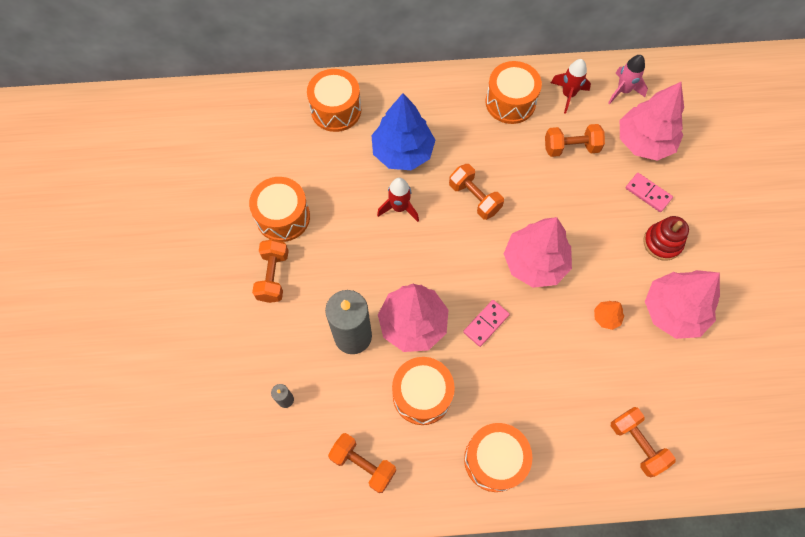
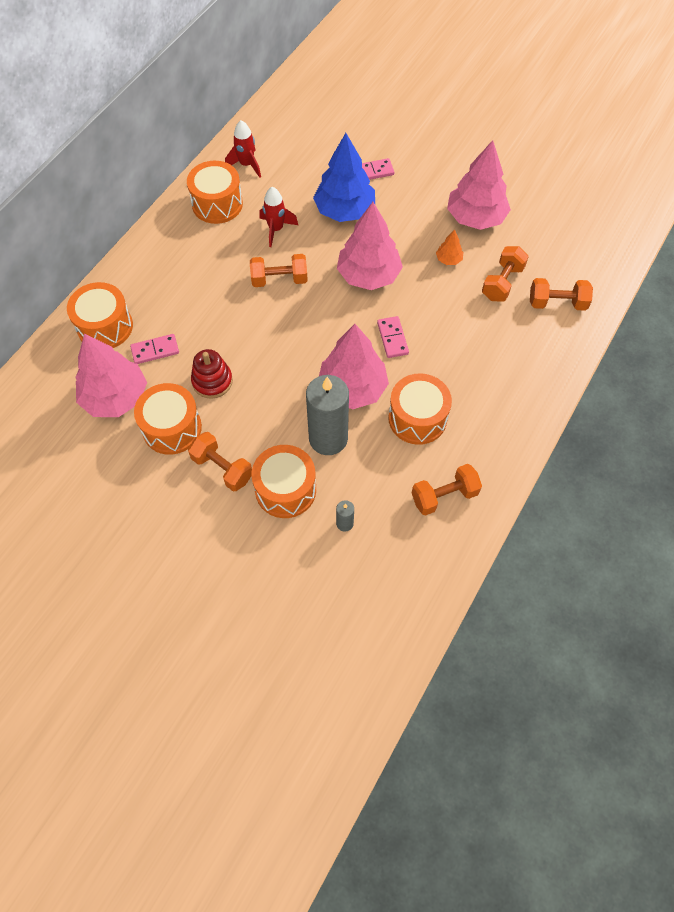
camera: 55 degrees left, 5 degrees down
blue tree [371,93,435,170] -> blue tree moved to [313,133,375,222]
red rocket [377,178,419,222] -> red rocket moved to [259,187,298,247]
orange drum [464,423,532,492] -> orange drum moved to [251,445,316,518]
orange dumbbell [545,124,605,157] -> orange dumbbell moved to [482,246,529,302]
pink rocket [608,55,648,104] -> none
pink tree [620,82,684,161] -> pink tree moved to [75,333,147,417]
red stacking toy [643,216,689,260] -> red stacking toy moved to [191,349,233,399]
none -> pink domino [130,334,179,364]

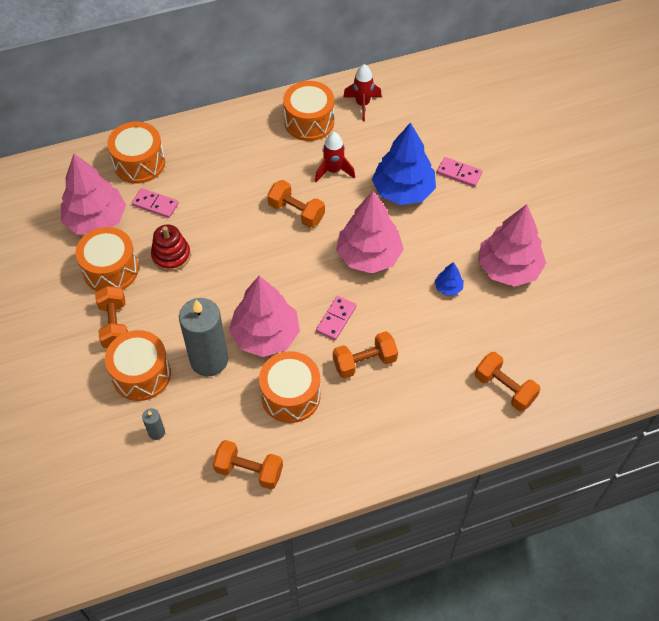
camera: 40 degrees right, 5 degrees down
orange tree [436,230,464,265] -> blue tree [434,262,464,295]
orange dumbbell [482,246,529,302] -> orange dumbbell moved to [333,331,398,379]

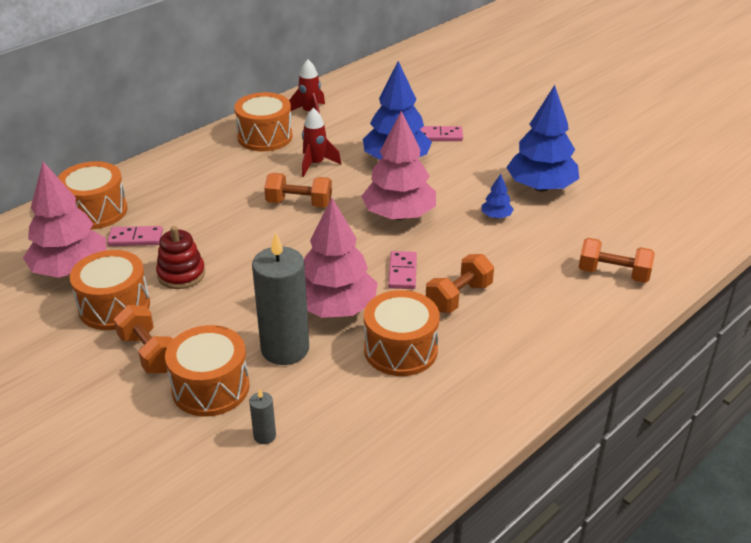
camera: 25 degrees left, 20 degrees down
orange dumbbell [213,440,283,489] -> none
pink tree [478,204,546,287] -> blue tree [506,85,579,192]

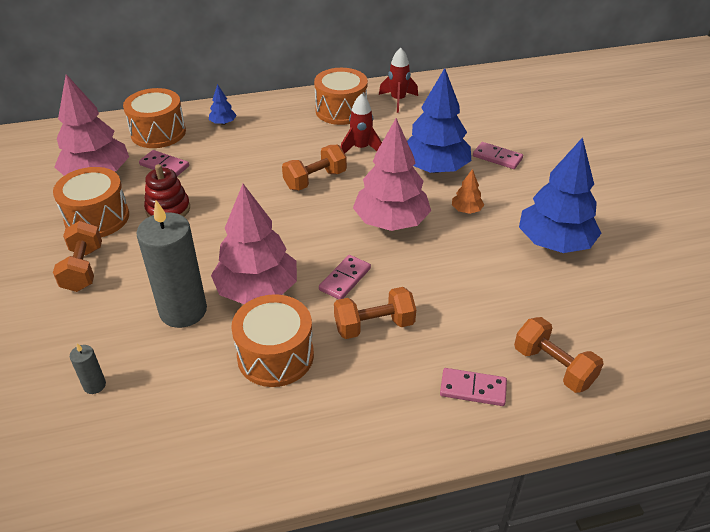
camera: 30 degrees right, 5 degrees up
orange drum [165,325,250,417] -> none
orange dumbbell [264,173,332,208] -> orange dumbbell turned 75 degrees counterclockwise [282,145,347,190]
blue tree [481,174,514,219] -> blue tree moved to [209,84,237,125]
none -> pink domino [440,368,507,406]
none -> orange tree [452,169,484,214]

